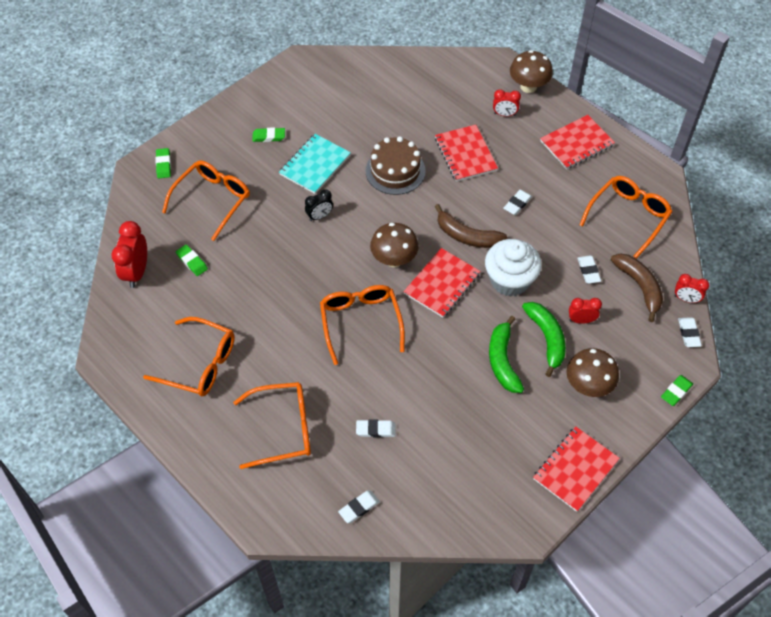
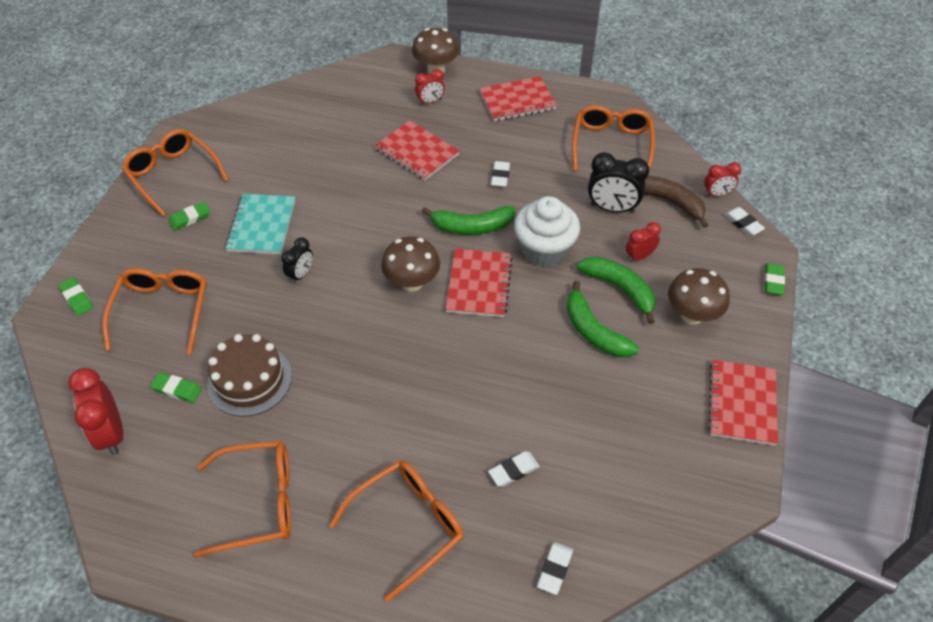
camera: 30 degrees left, 5 degrees down
orange glasses [320,285,405,365] -> orange glasses moved to [121,129,229,217]
brown cake [365,136,426,195] -> brown cake moved to [207,334,292,417]
brown banana [435,204,507,248] -> green banana [422,206,516,235]
red notebook [540,115,615,169] -> red notebook turned 45 degrees clockwise [479,76,557,121]
white eraser [577,255,601,284] -> black clock [588,152,649,213]

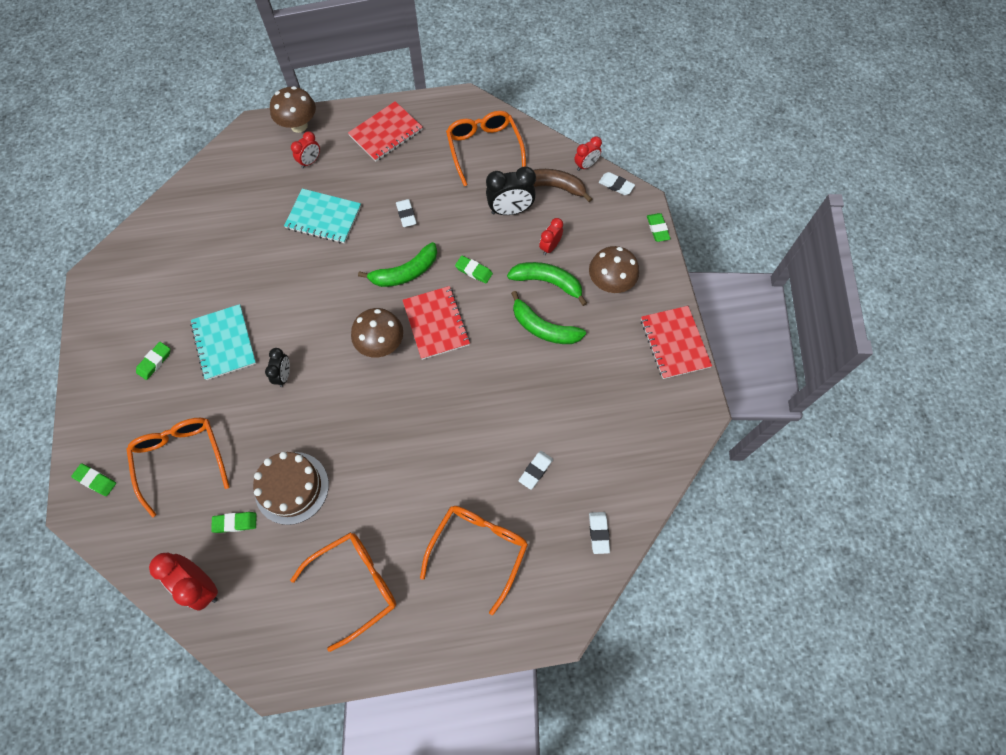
camera: 25 degrees left, 15 degrees up
orange glasses [121,129,229,217] -> none
red notebook [375,120,459,180] -> turquoise notebook [284,189,361,244]
white cupcake [514,196,580,267] -> green eraser [455,256,493,284]

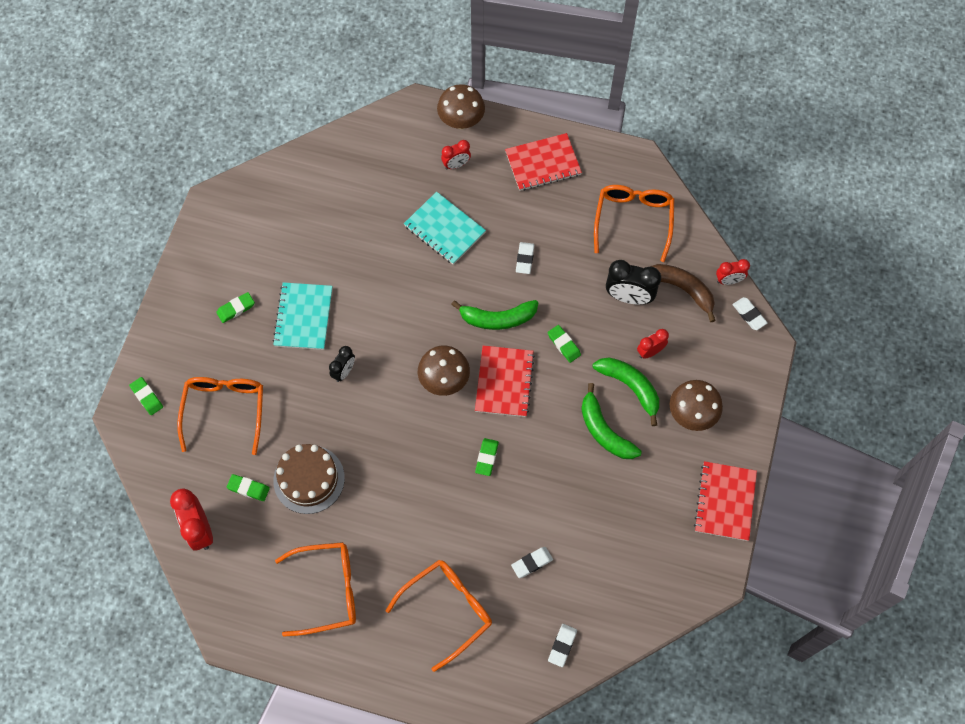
camera: 25 degrees right, 0 degrees up
green eraser [647,213,671,242] -> green eraser moved to [475,438,499,476]

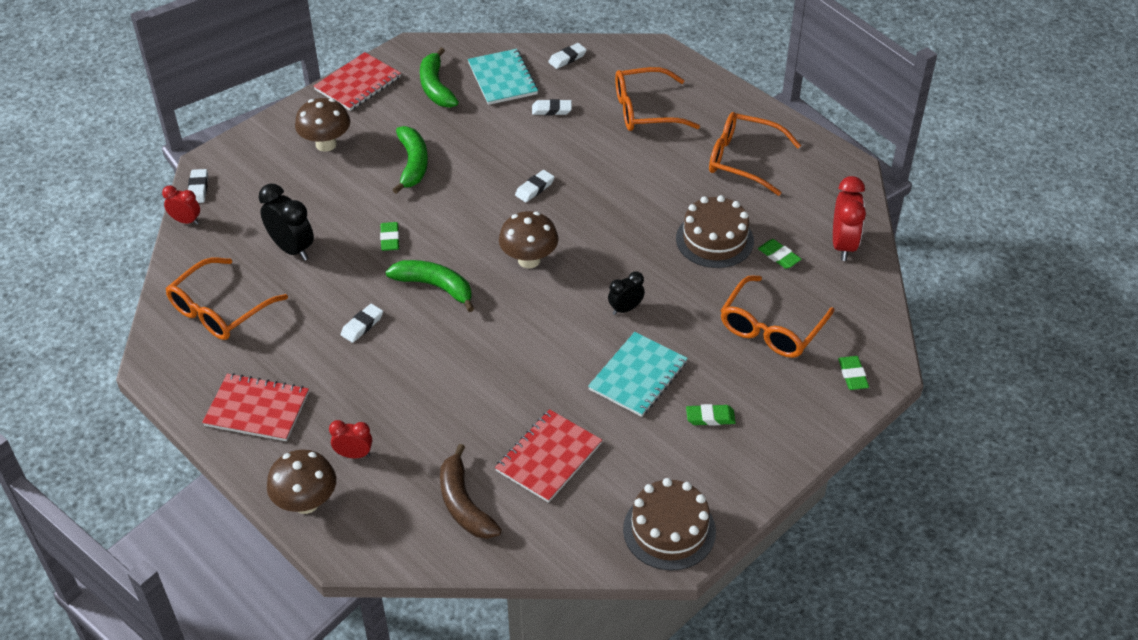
camera: 150 degrees left, 20 degrees down
turquoise notebook [404,192,486,265] -> turquoise notebook moved to [468,49,538,105]
red notebook [475,346,535,417] -> red notebook moved to [495,409,602,503]
green eraser [475,438,499,476] -> white eraser [515,170,555,202]
green banana [593,357,659,426] -> green banana moved to [420,48,459,108]
red clock [637,329,669,359] -> none
brown banana [650,264,716,322] -> brown banana moved to [440,444,502,539]
none -> brown cake [623,478,716,571]

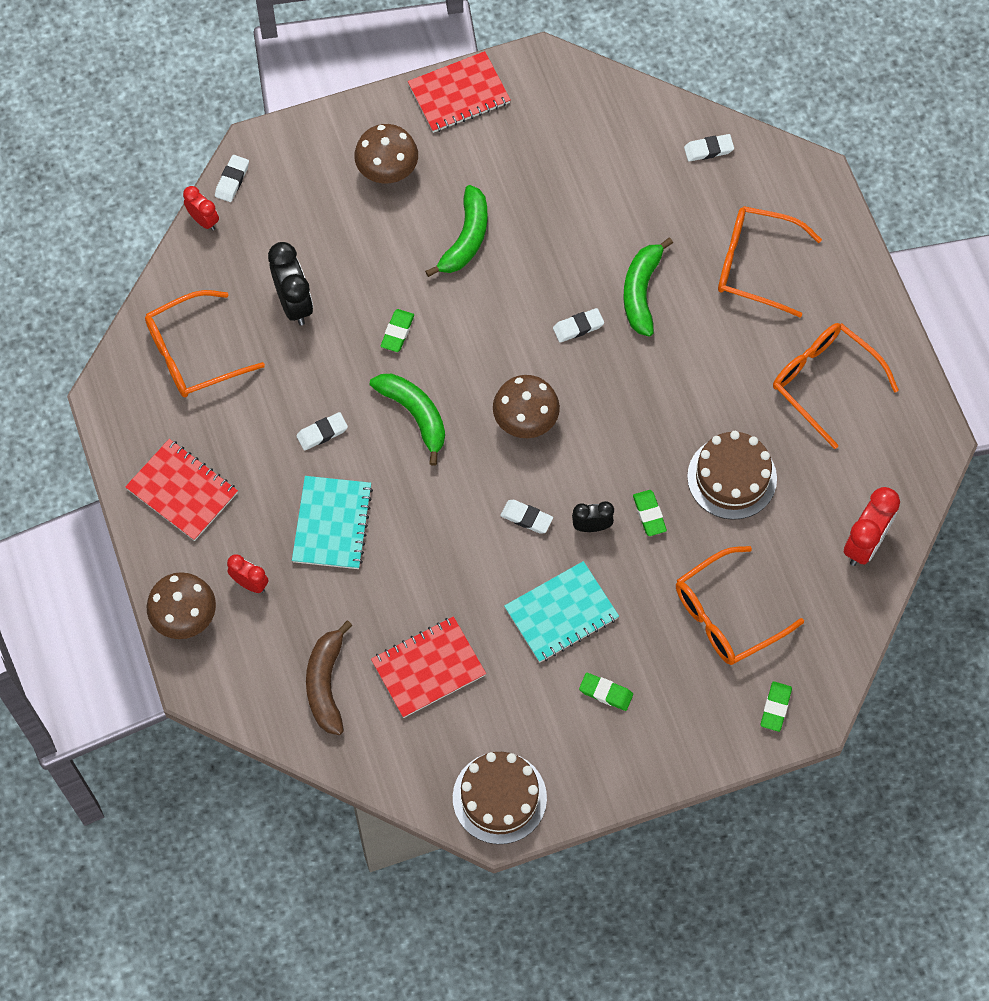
camera: 25 degrees right, 20 degrees up
green banana [420,48,459,108] -> green banana moved to [623,238,673,337]
turquoise notebook [468,49,538,105] -> turquoise notebook moved to [292,476,373,569]
white eraser [532,99,572,115] -> white eraser moved to [500,500,553,534]
green eraser [758,239,801,269] -> green eraser moved to [633,490,667,536]

